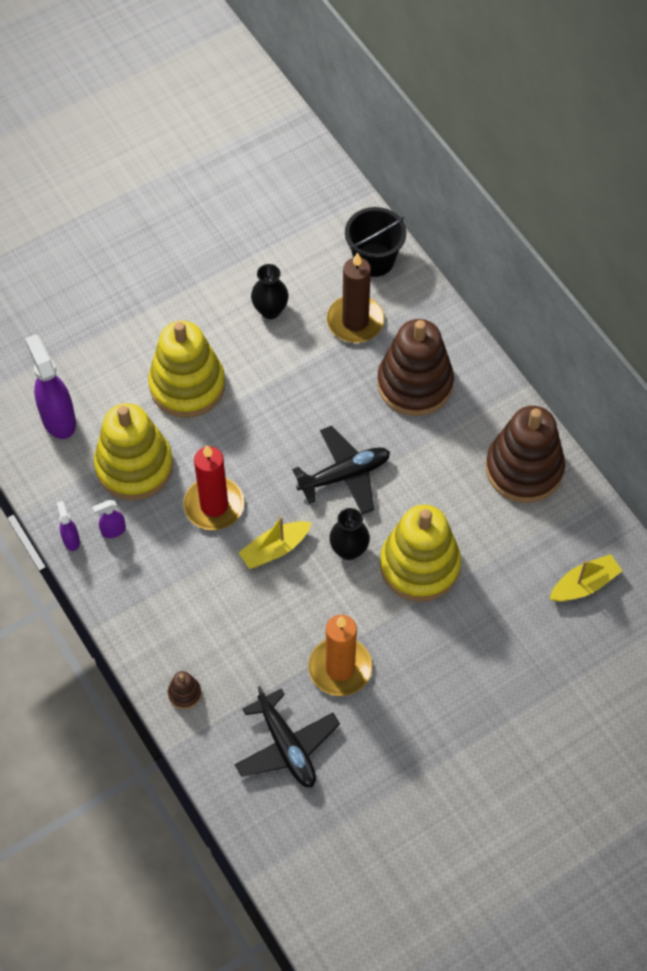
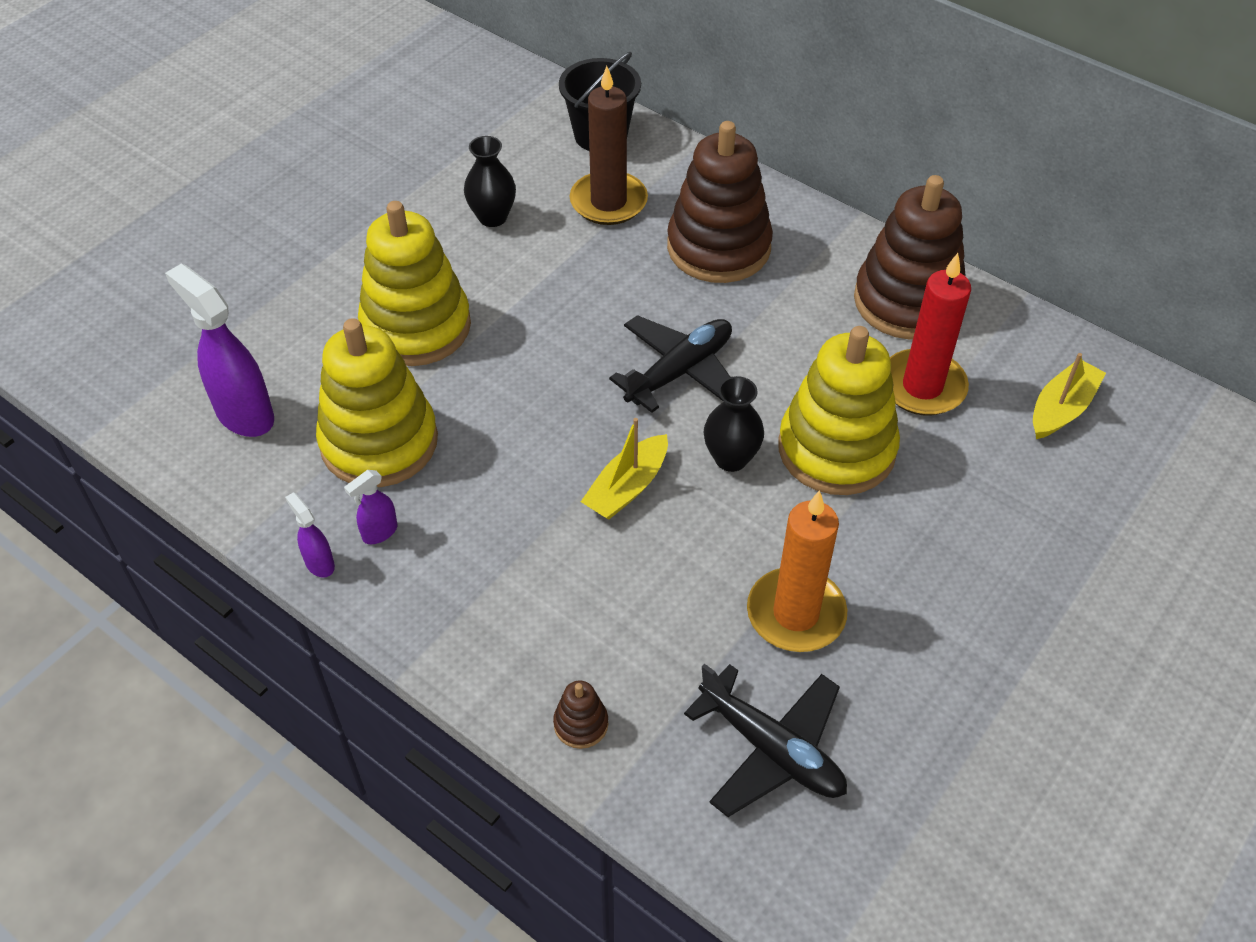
camera: 20 degrees left, 10 degrees down
red candle [184,445,245,530] -> red candle moved to [890,253,971,416]

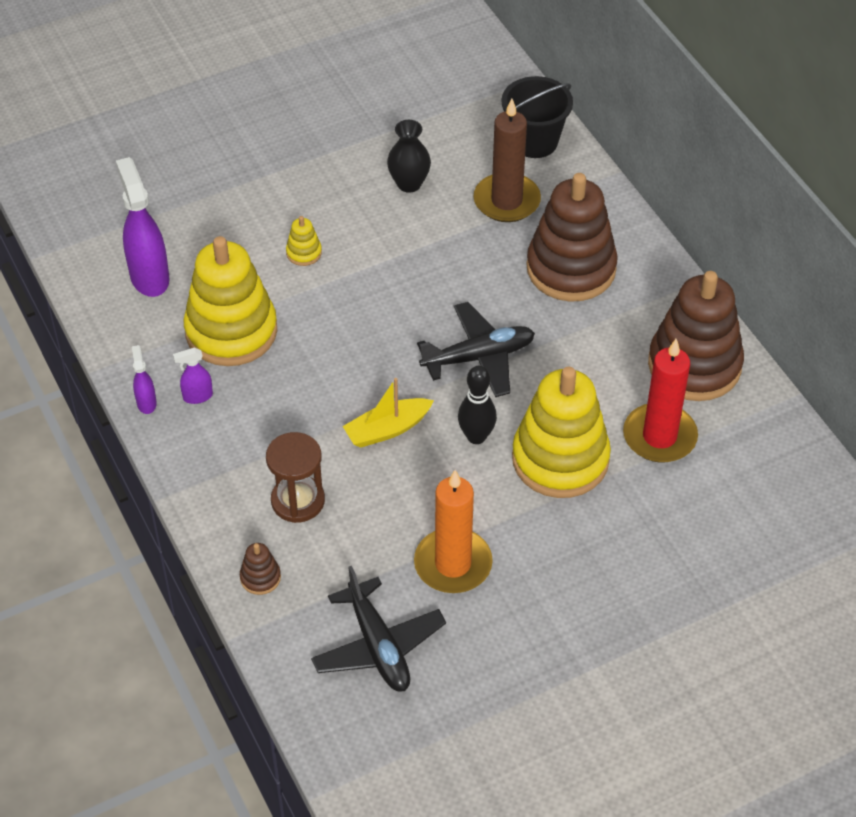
camera: 25 degrees right, 0 degrees up
yellow stacking toy [358,201,471,366] -> yellow stacking toy [286,216,322,266], size x0.40
black vase [704,376,764,472] -> black bowling pin [458,366,497,444]
yellow boat [1033,353,1106,439] -> none
none -> brown hourglass [266,432,325,523]

